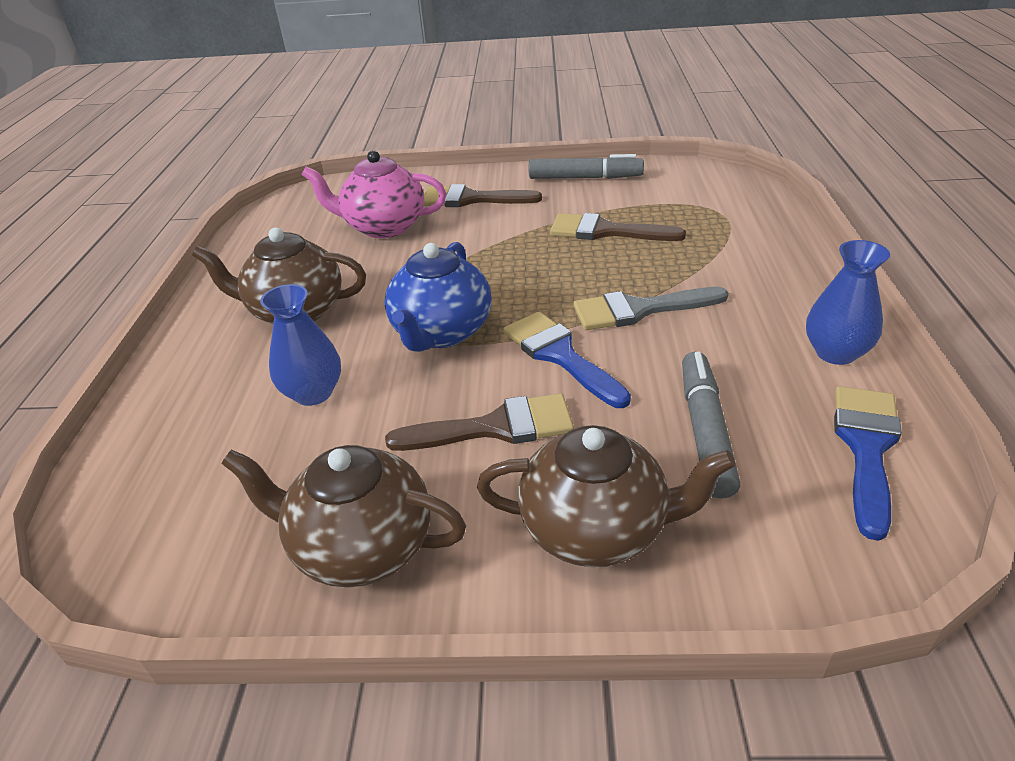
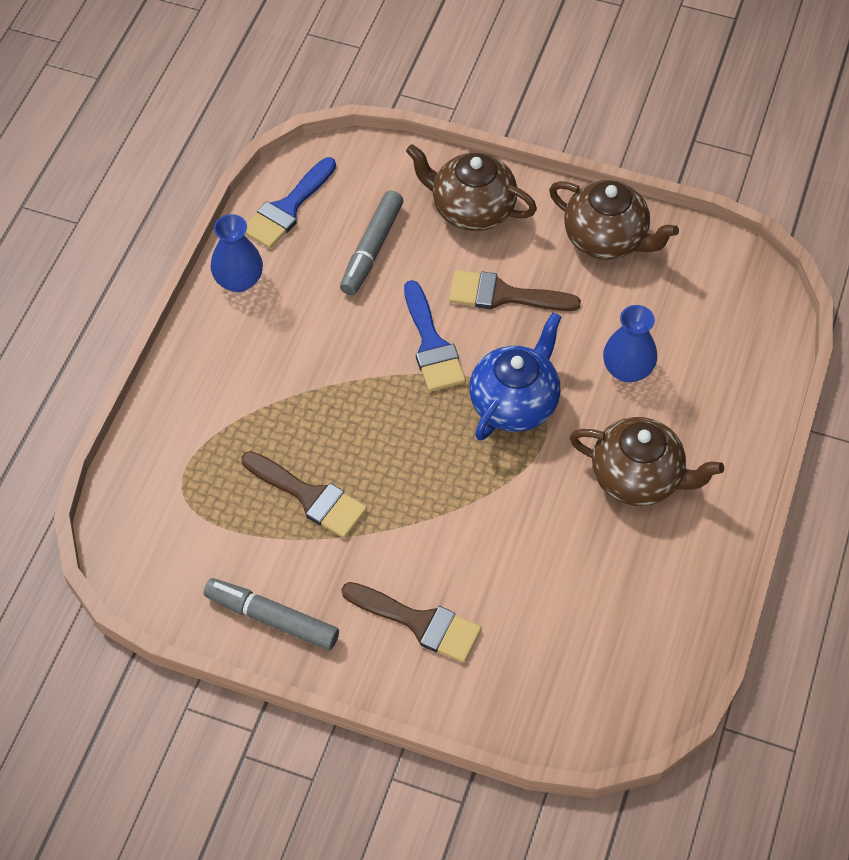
camera: 165 degrees left, 20 degrees up
pink teapot [301,150,447,238] -> none
grey brush [573,287,728,330] -> none

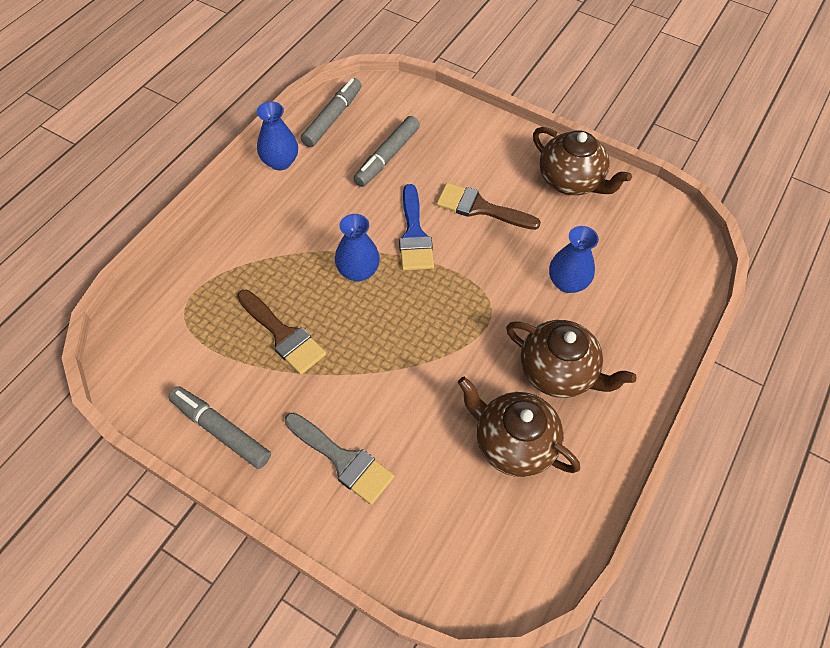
camera: 10 degrees right, 0 degrees up
blue brush [245,157,336,249] -> grey marker [301,78,361,147]
brown brush [341,582,482,663] -> grey brush [285,412,395,505]
brown teapot [406,144,537,231] -> brown teapot moved to [458,377,580,477]
blue teapot [469,313,561,441] -> none
none -> blue vase [335,214,380,282]

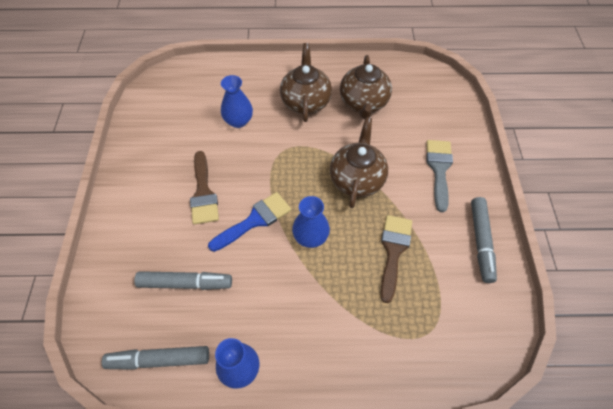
camera: 120 degrees left, 0 degrees up
brown teapot [533,127,632,195] -> brown teapot moved to [330,117,388,208]

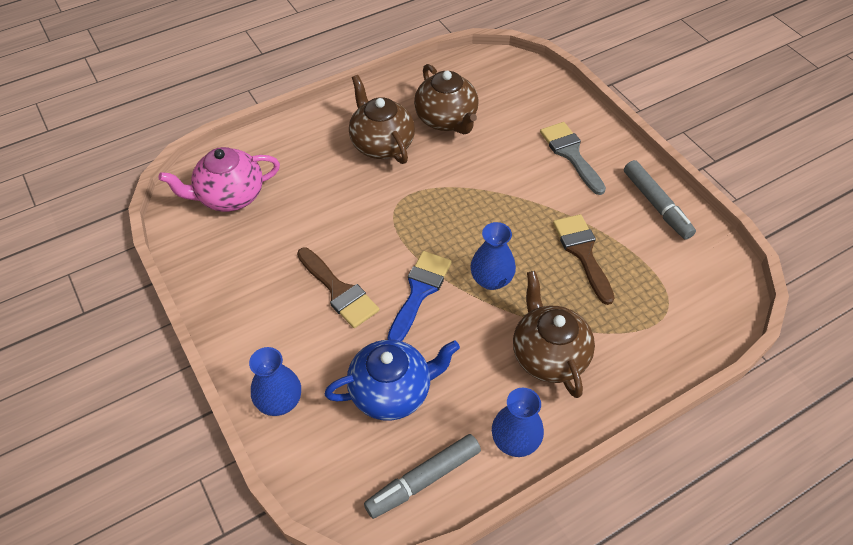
camera: 30 degrees left, 5 degrees down
grey marker [134,271,232,290] -> blue teapot [325,340,460,421]
blue vase [221,75,253,128] -> blue vase moved to [249,347,301,416]
brown teapot [330,117,388,208] -> brown teapot moved to [513,271,595,398]
none -> pink teapot [159,147,280,212]

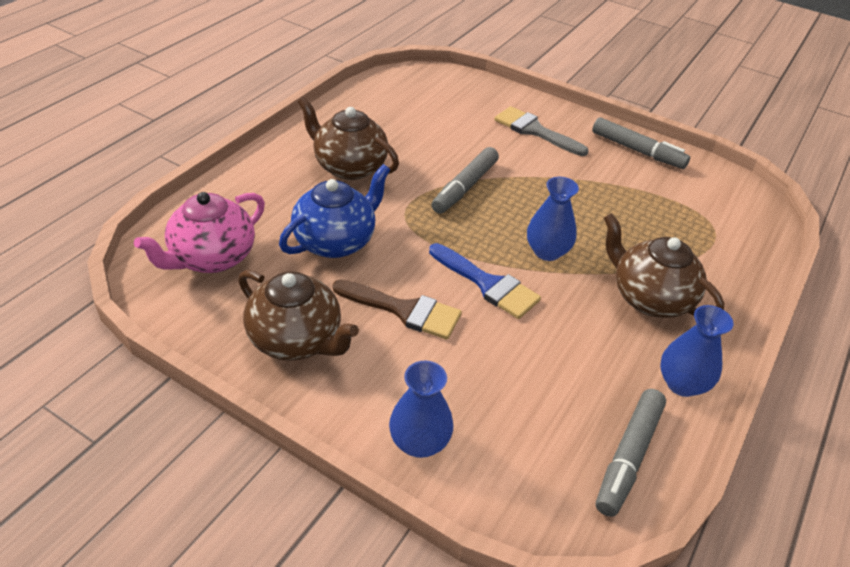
camera: 30 degrees left, 10 degrees down
blue teapot [325,340,460,421] -> blue teapot moved to [279,164,390,258]
blue brush [388,251,452,341] -> blue brush turned 135 degrees clockwise [429,243,541,319]
brown teapot [414,64,479,134] -> brown teapot moved to [238,270,359,361]
brown brush [553,214,615,305] -> none
none -> grey marker [431,147,499,214]

